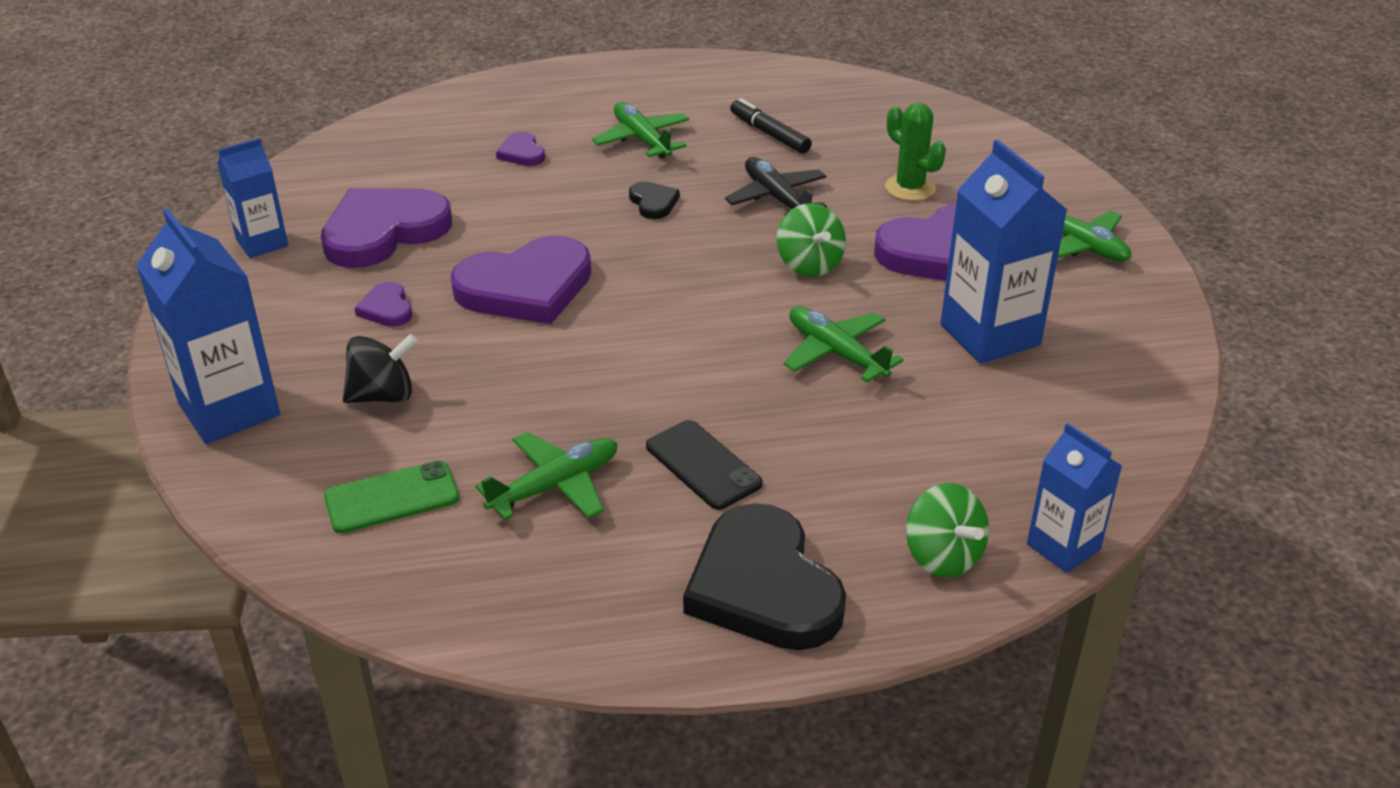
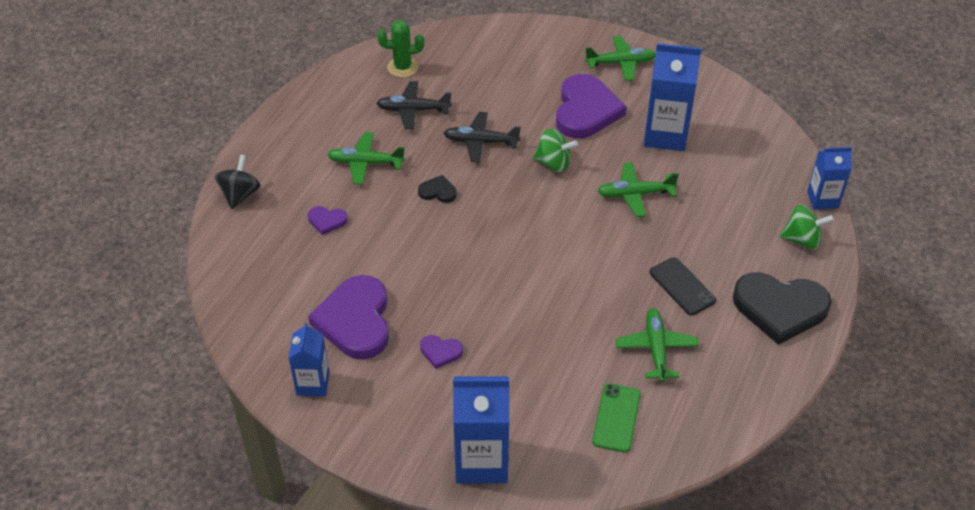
camera: 55 degrees left, 10 degrees up
black spinning top [343,334,418,403] -> black spinning top moved to [215,155,261,209]
purple heart [450,235,591,324] -> none
black phone [646,420,763,510] -> black phone turned 60 degrees clockwise [650,257,716,316]
black marker [730,98,812,154] -> black plane [376,81,452,129]
green cactus [885,103,946,201] -> green cactus moved to [377,20,424,77]

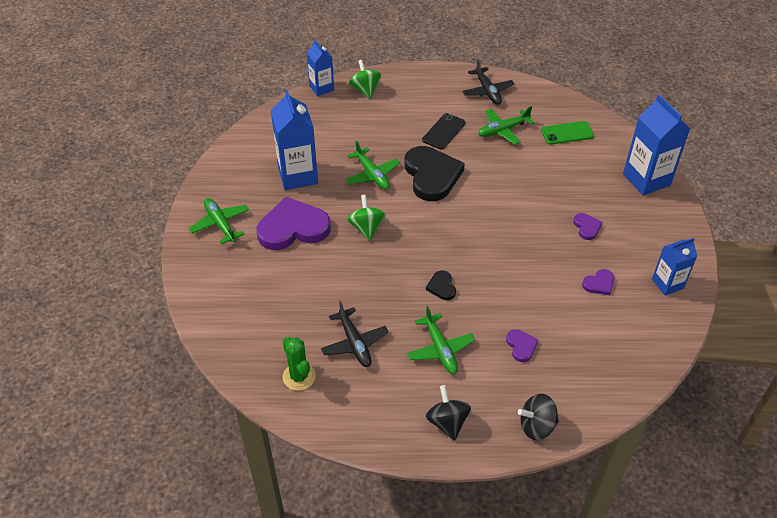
camera: 115 degrees left, 0 degrees up
purple heart [308,275,389,359] -> purple heart [582,269,614,295], size x0.45
black plane [444,112,521,163] -> black plane moved to [462,59,515,105]
black heart [733,272,831,345] -> black heart moved to [405,146,465,201]
none -> black spinning top [426,385,471,441]

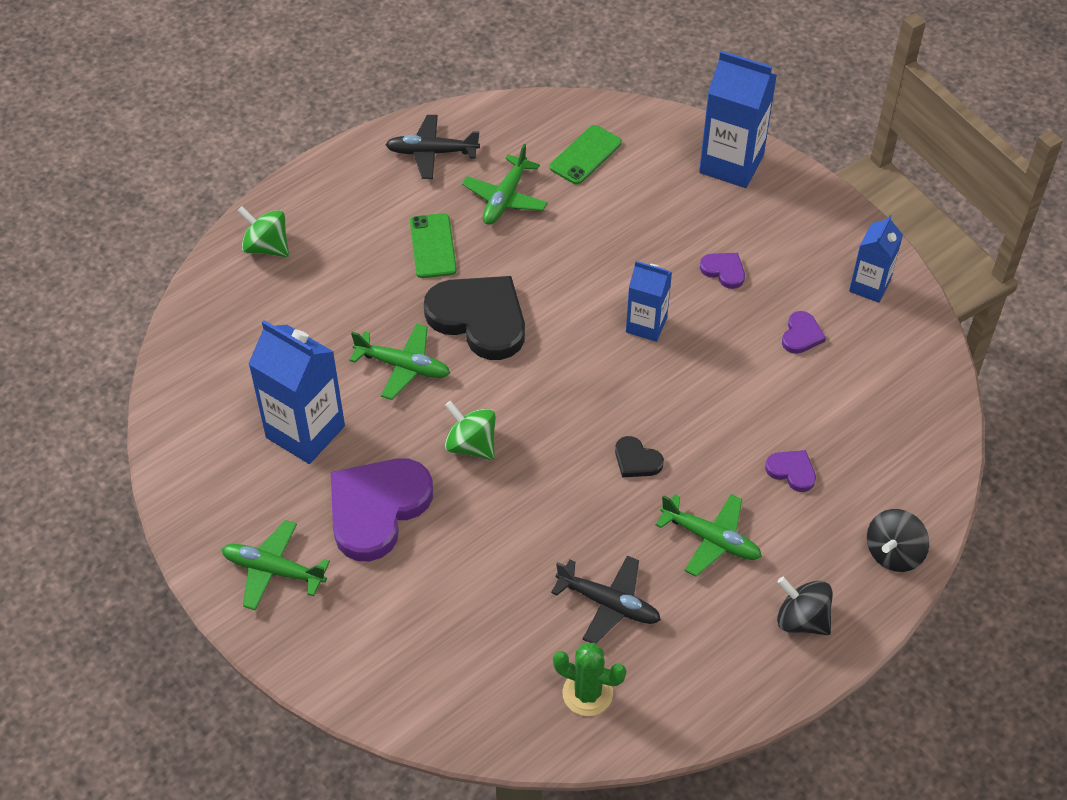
camera: 40 degrees left, 5 degrees up
blue carton [307,40,334,96] -> blue carton moved to [626,261,672,342]
black phone [422,113,465,149] -> green phone [410,213,457,278]
black plane [462,59,515,105] -> black plane turned 150 degrees clockwise [385,115,480,179]

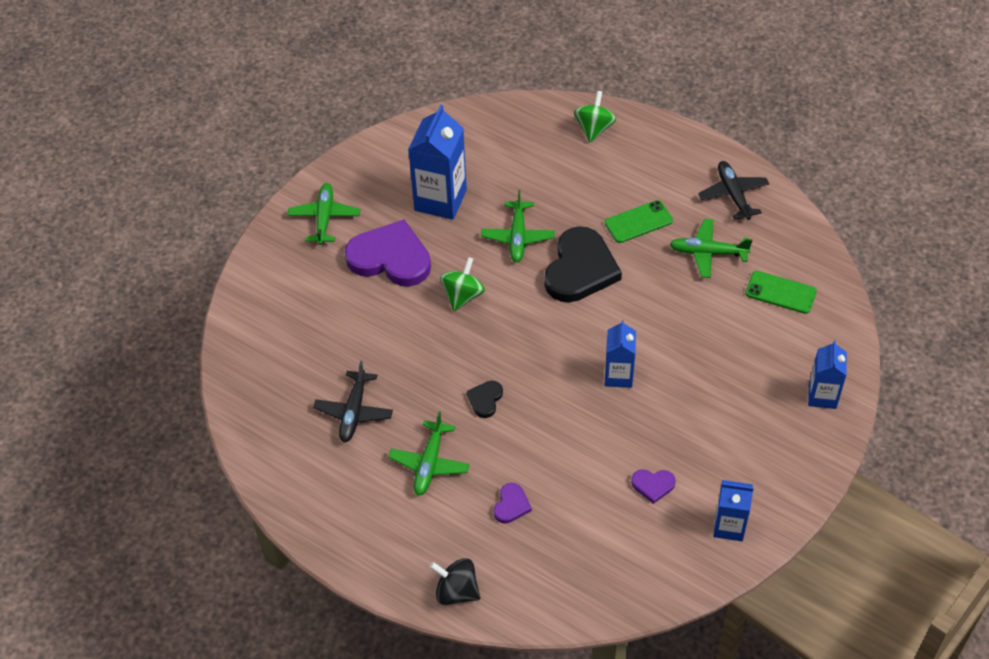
camera: 75 degrees right, 0 degrees up
green cactus [553,643,626,716] -> none
blue carton [699,51,777,188] -> blue carton [808,340,847,409], size x0.61
purple heart [700,253,745,289] -> none
black spinning top [777,577,833,635] -> none

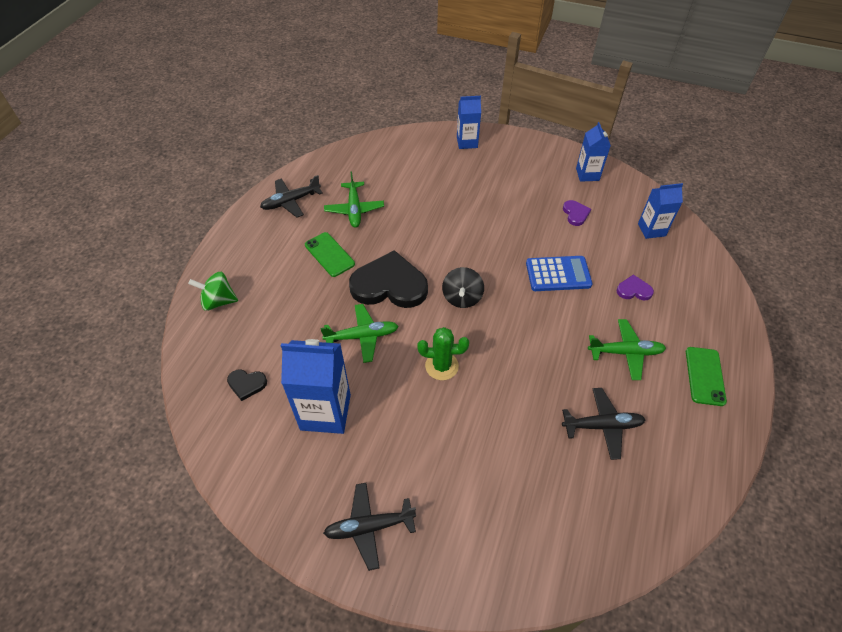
camera: 105 degrees left, 0 degrees up
green plane [288,183,360,245] -> black plane [323,483,416,571]
purple heart [344,220,431,287] -> none
black spinning top [429,558,481,605] -> black spinning top moved to [442,267,484,308]
green spinning top [440,257,485,311] -> green cactus [417,327,469,380]
black heart [467,381,503,418] -> black heart moved to [227,369,267,401]
blue carton [605,320,636,388] -> blue carton moved to [638,183,683,239]
green phone [745,271,817,314] -> green phone moved to [686,347,727,406]
none -> blue calculator [526,256,593,291]

